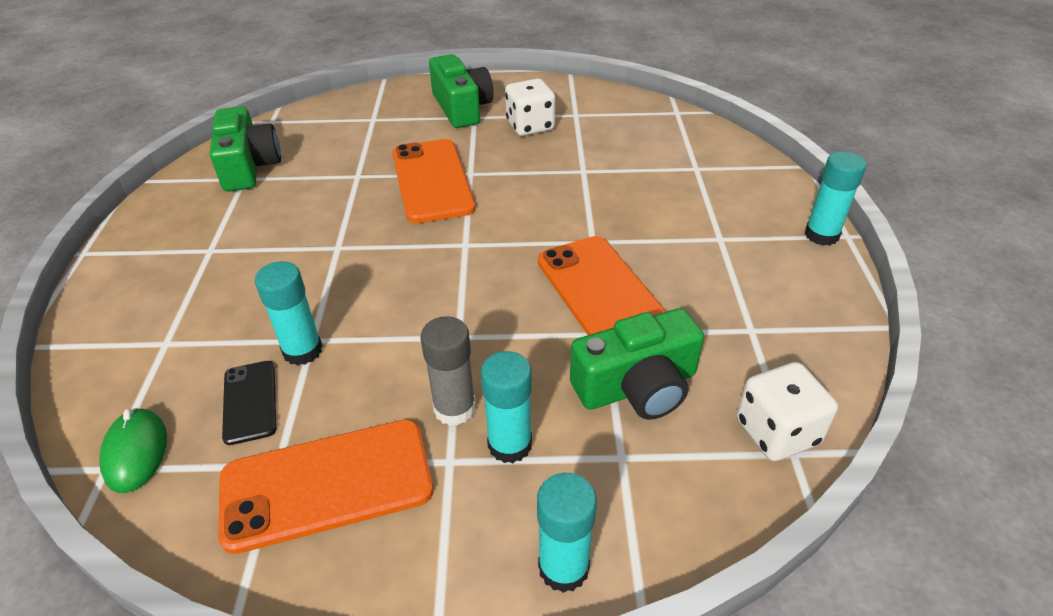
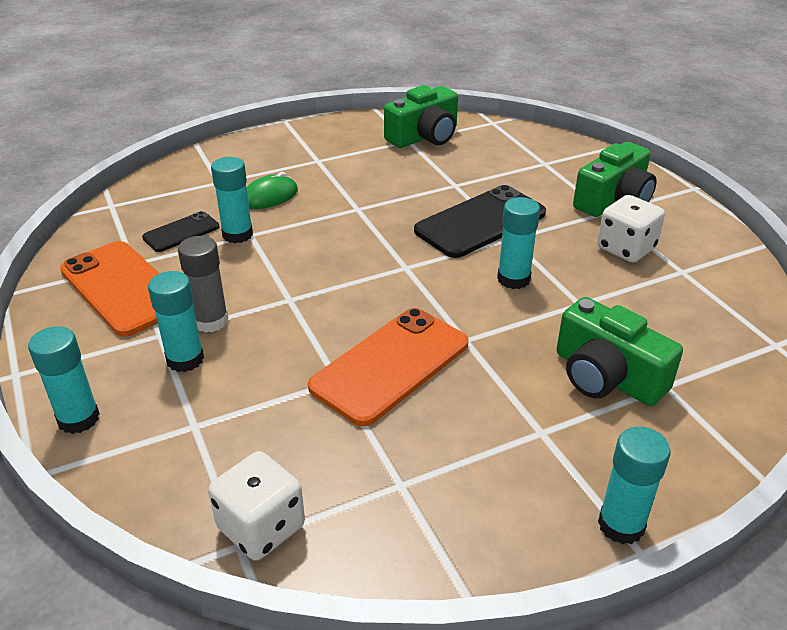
camera: 65 degrees right, 5 degrees down
green mouse [99,408,167,493] -> green mouse moved to [246,172,298,209]
orange phone [392,139,476,223] -> black phone [414,185,546,258]
green camera [570,308,704,420] -> green camera moved to [557,297,683,406]
none -> turquoise glue stick [497,197,540,289]

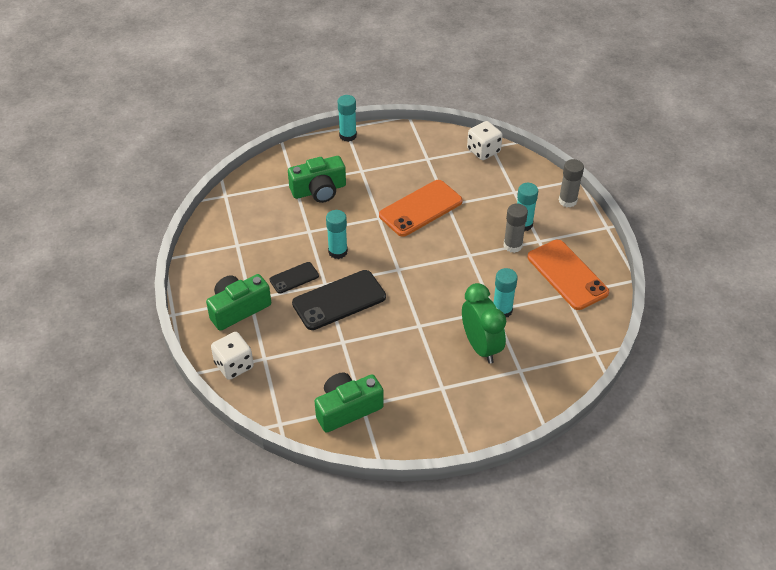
camera: 170 degrees left, 10 degrees up
turquoise glue stick [28,326,100,434] -> grey glue stick [559,159,584,207]
black phone [142,211,220,252] -> black phone moved to [270,262,319,293]
green mouse [246,172,298,209] -> green clock [462,283,506,364]
green camera [557,297,683,406] -> green camera turned 105 degrees clockwise [288,156,346,203]
white dice [597,195,665,262] -> white dice moved to [211,332,254,380]

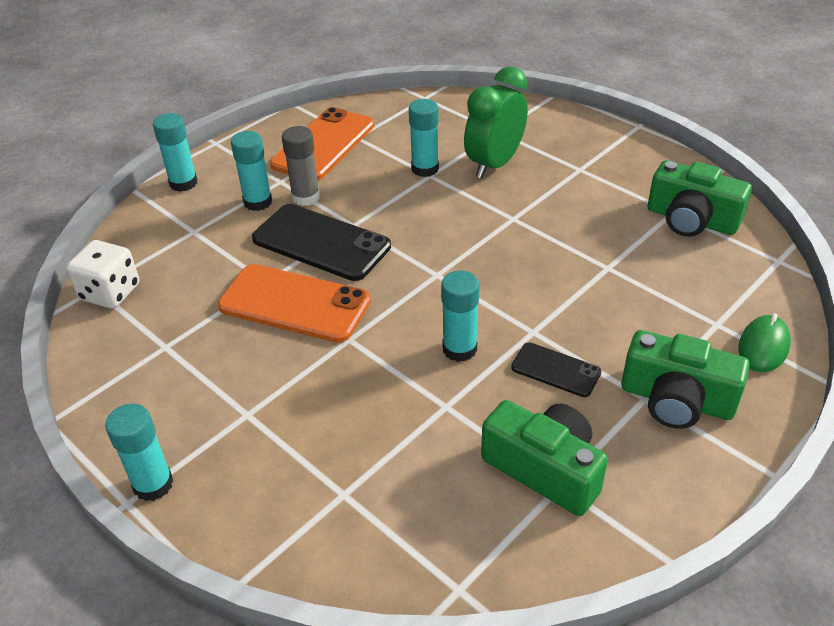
camera: 120 degrees left, 5 degrees down
white dice [211,332,254,380] -> green mouse [739,313,791,372]
green camera [288,156,346,203] -> green camera moved to [481,400,608,516]
black phone [292,270,386,330] -> black phone moved to [252,204,391,281]
grey glue stick [559,159,584,207] -> turquoise glue stick [153,113,198,192]

